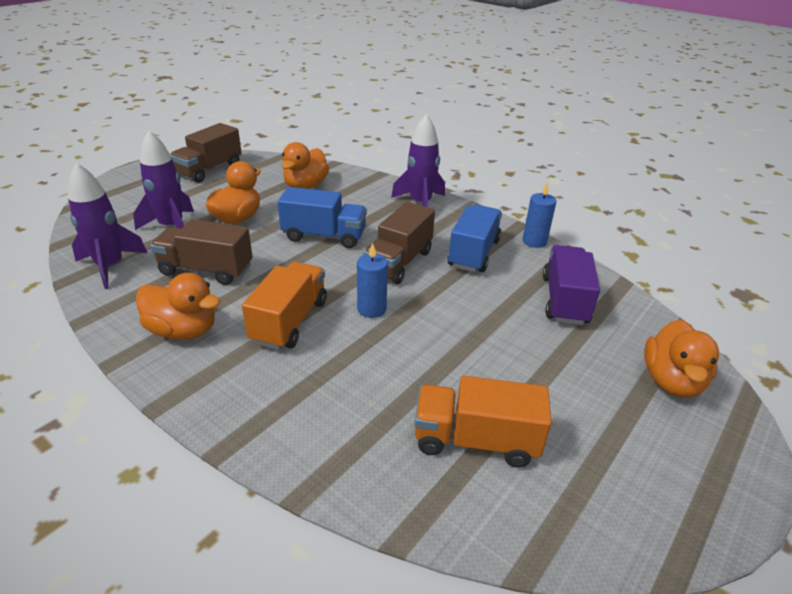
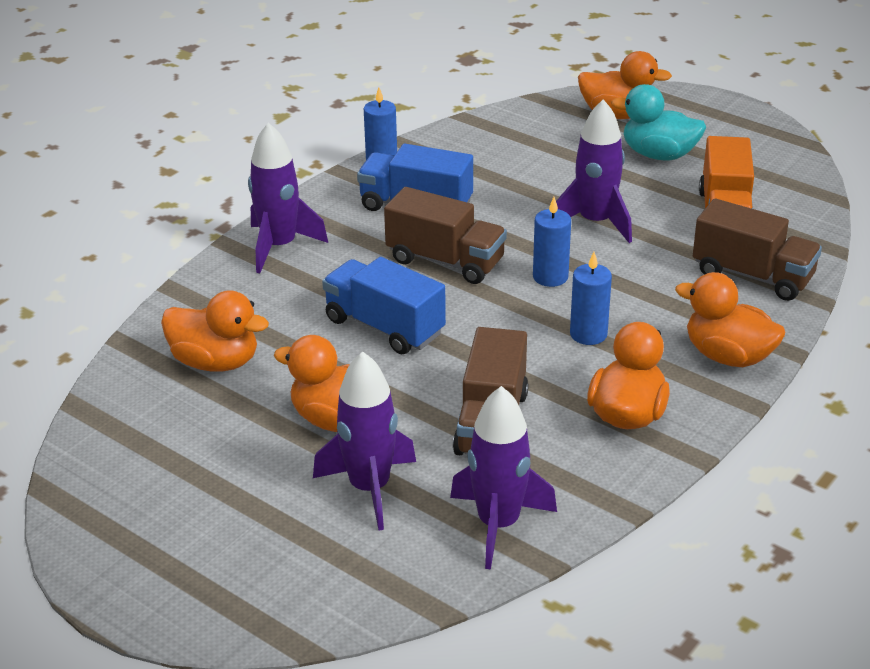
camera: 90 degrees left, 0 degrees up
brown truck [170,123,242,183] -> brown truck moved to [693,198,822,301]
orange truck [242,262,327,350] -> blue candle [570,252,612,345]
blue truck [278,187,367,248] -> blue truck turned 60 degrees counterclockwise [322,257,446,355]
purple truck [543,245,600,325] -> none
none -> purple rocket [556,99,632,243]
none -> turquoise duck [611,84,706,160]
none -> orange duck [675,272,785,367]

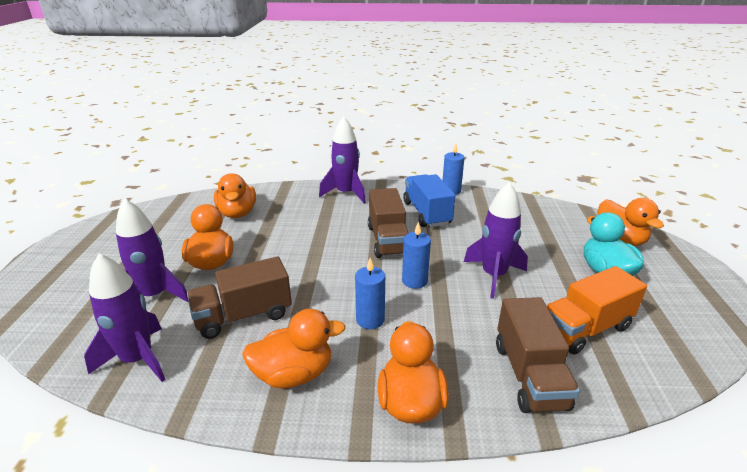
camera: 55 degrees right, 5 degrees down
blue truck [322,257,446,355] -> none

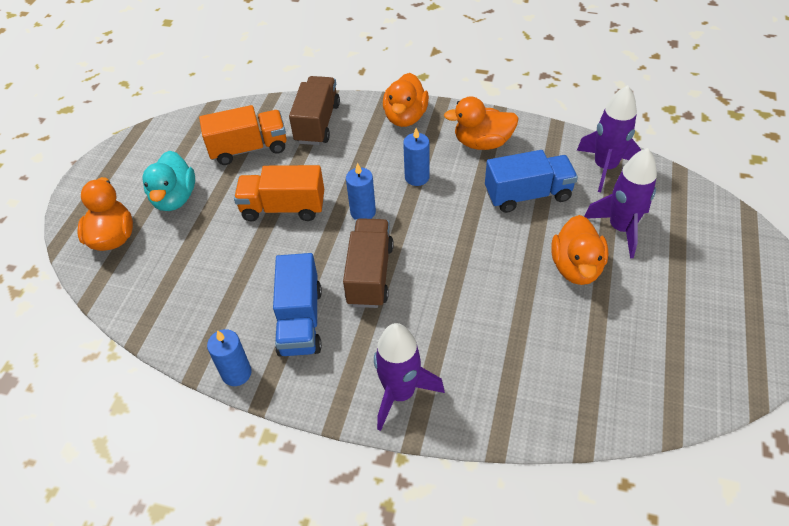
camera: 165 degrees left, 20 degrees up
brown truck [187,257,292,339] -> blue truck [485,150,578,213]
orange duck [214,173,256,218] -> none
purple rocket [464,182,528,299] -> orange truck [234,165,324,221]

